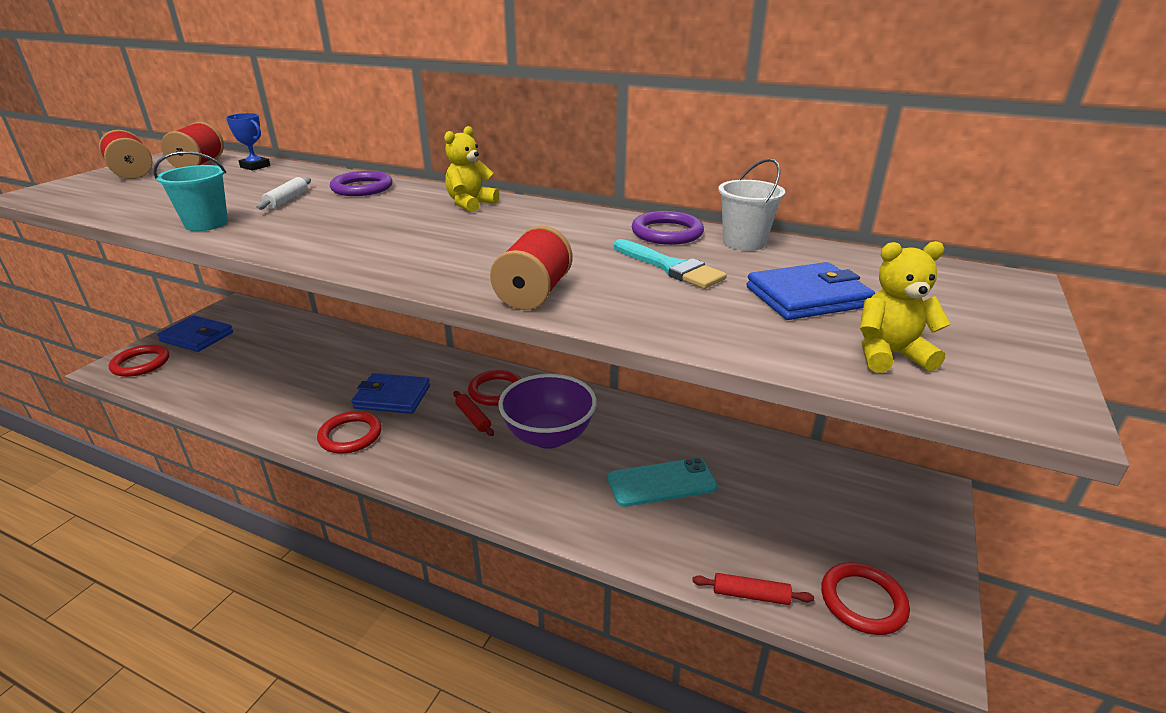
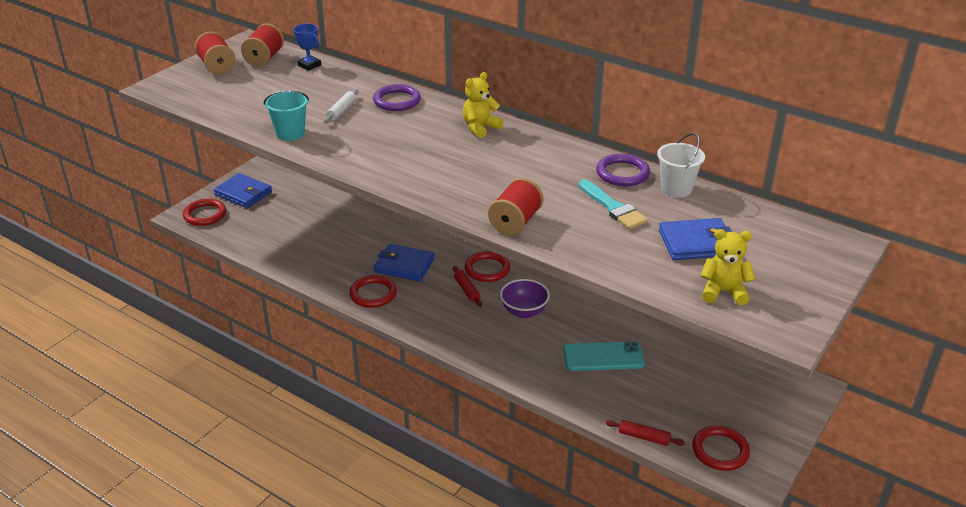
camera: 10 degrees right, 5 degrees up
purple bowl [498,374,597,449] -> purple bowl [500,279,550,318], size x0.66

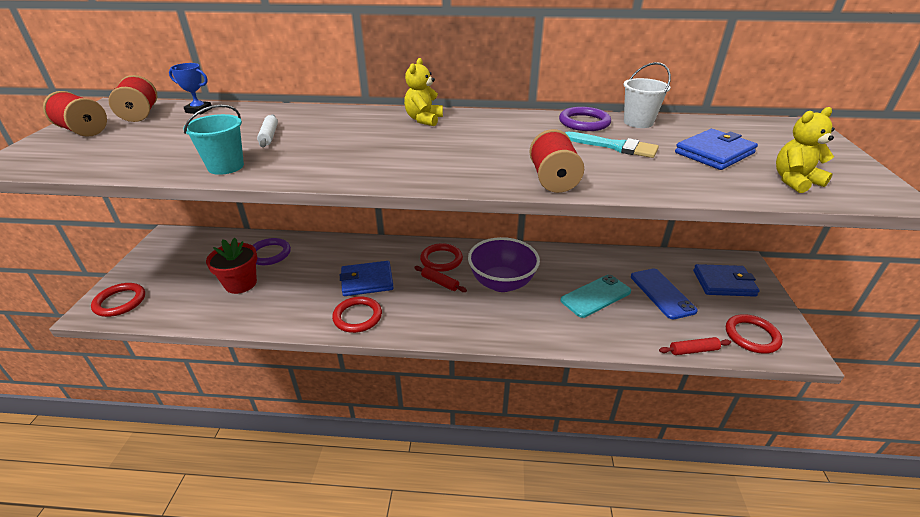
camera: 30 degrees left, 0 degrees up
blue wallet [214,173,272,208] -> blue wallet moved to [693,264,760,297]
purple ring [373,84,421,111] -> purple ring moved to [252,238,291,265]
purple bowl [500,279,550,318] -> purple bowl [468,237,540,292], size x1.51
none -> red flower pot [206,238,257,294]
none -> blue phone [631,268,698,319]

